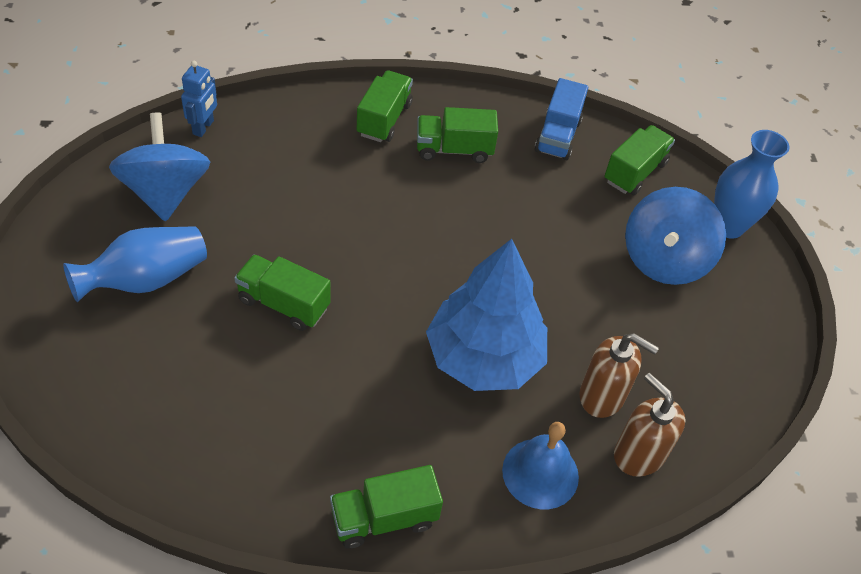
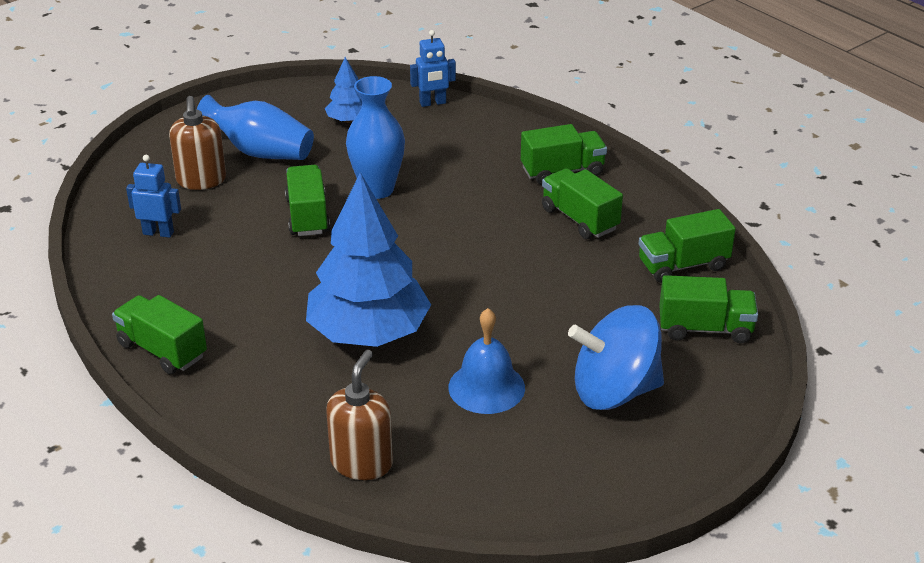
camera: 60 degrees right, 15 degrees down
blue spinning top [109,113,210,222] -> blue tree [325,57,362,123]
blue bell [502,422,579,509] -> blue bell moved to [448,308,525,414]
blue truck [535,78,588,160] -> green truck [638,209,736,283]
brown soap dispenser [579,333,659,418] -> brown soap dispenser moved to [169,96,226,190]
blue vase [714,130,790,239] -> blue vase moved to [346,76,405,199]
none -> blue robot [126,155,181,238]

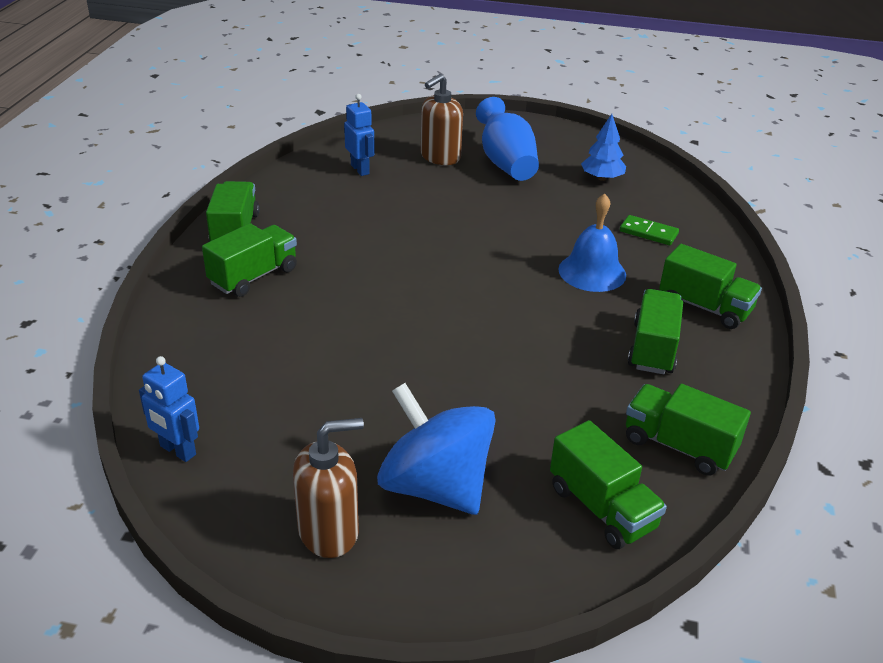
camera: 50 degrees right, 0 degrees up
green truck [285,165,330,236] -> green truck moved to [202,223,297,297]
blue tree [306,172,431,347] -> none
brown soap dispenser [326,350,393,480] -> brown soap dispenser moved to [293,418,364,558]
blue vase [346,76,405,199] -> none
blue robot [410,30,456,107] -> blue robot moved to [139,356,199,462]
blue bell [448,308,525,414] -> blue bell moved to [558,193,626,292]
none -> green domino [620,215,679,245]

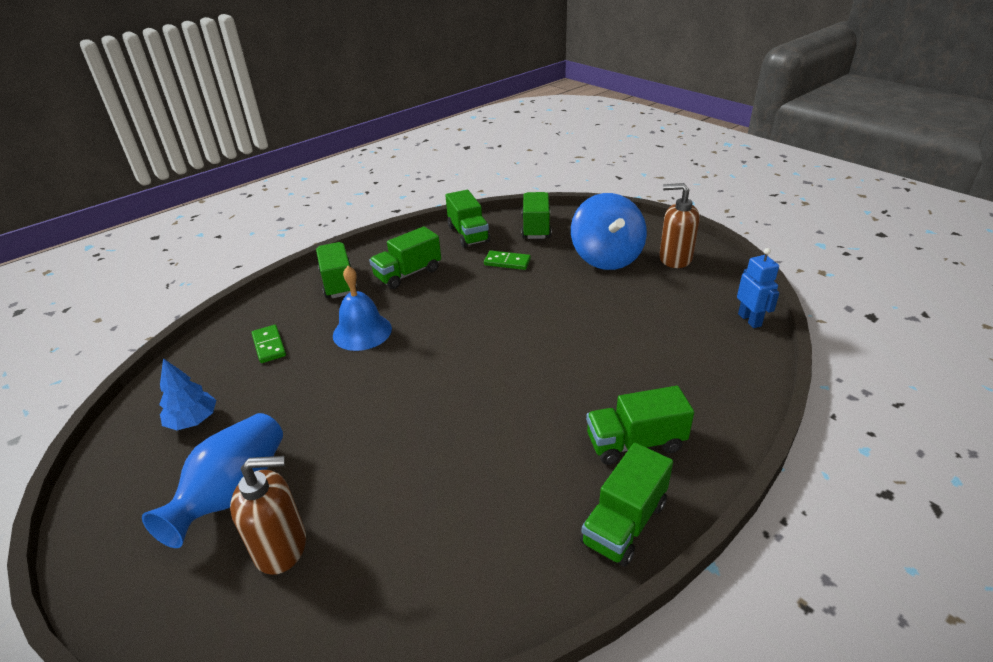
camera: 140 degrees left, 0 degrees up
blue robot [344,94,375,176] -> none
none -> green domino [484,251,531,270]

